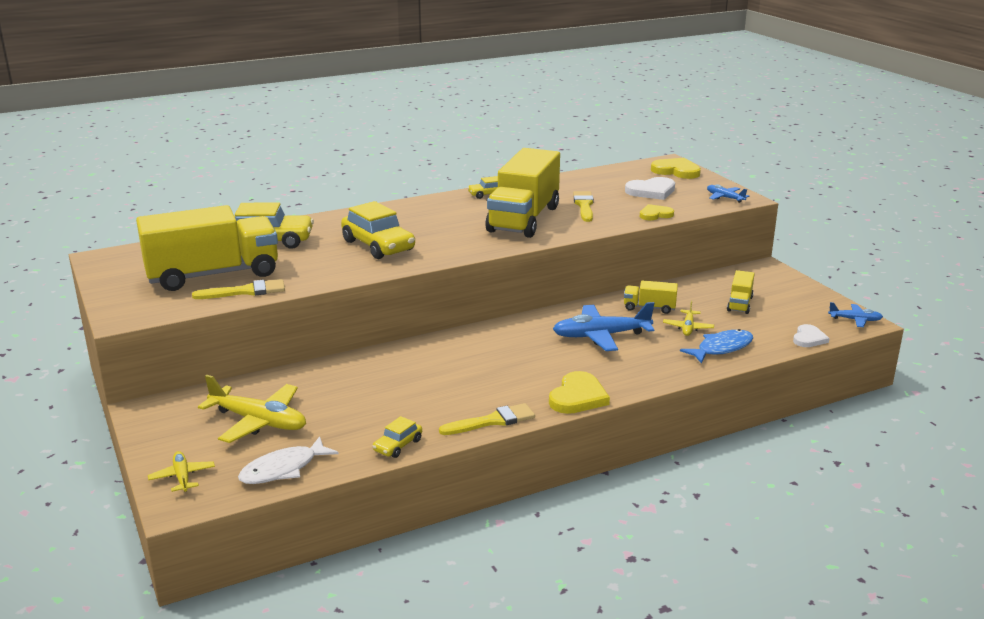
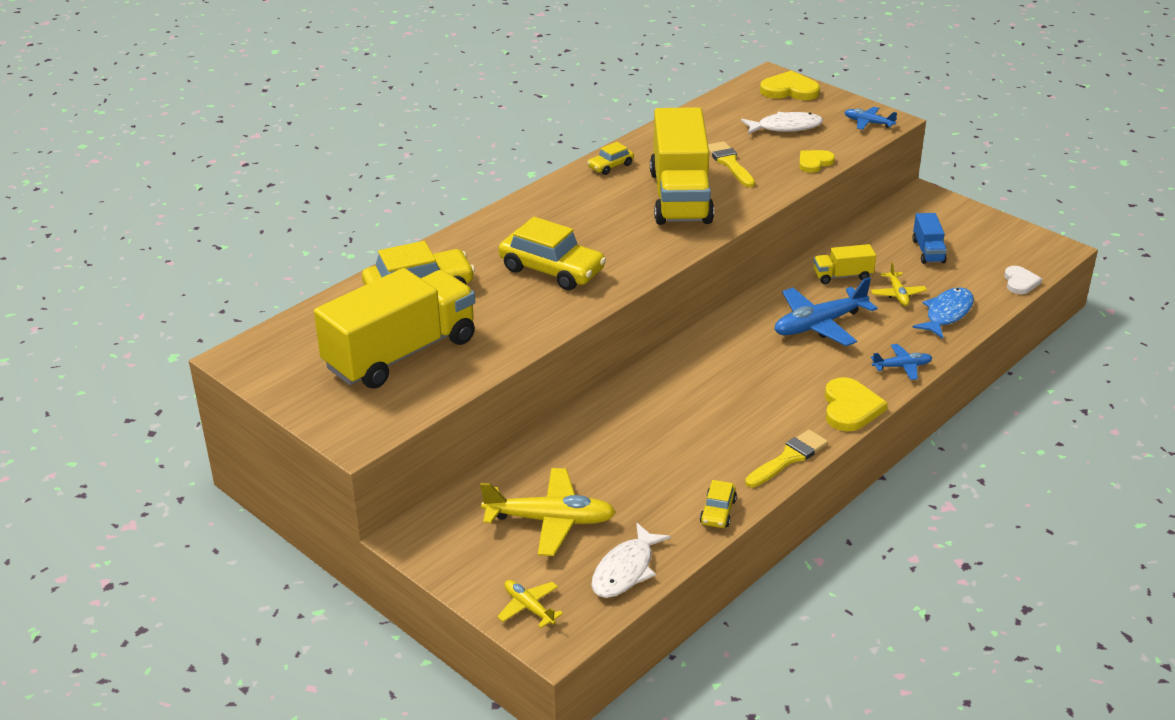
camera: 20 degrees left, 10 degrees up
yellow brush [192,279,285,299] -> none
white heart [625,177,675,200] -> white fish [741,112,823,134]
yellow truck [727,270,755,314] -> blue truck [912,213,947,264]
blue plane [828,302,883,327] -> blue plane moved to [871,344,932,380]

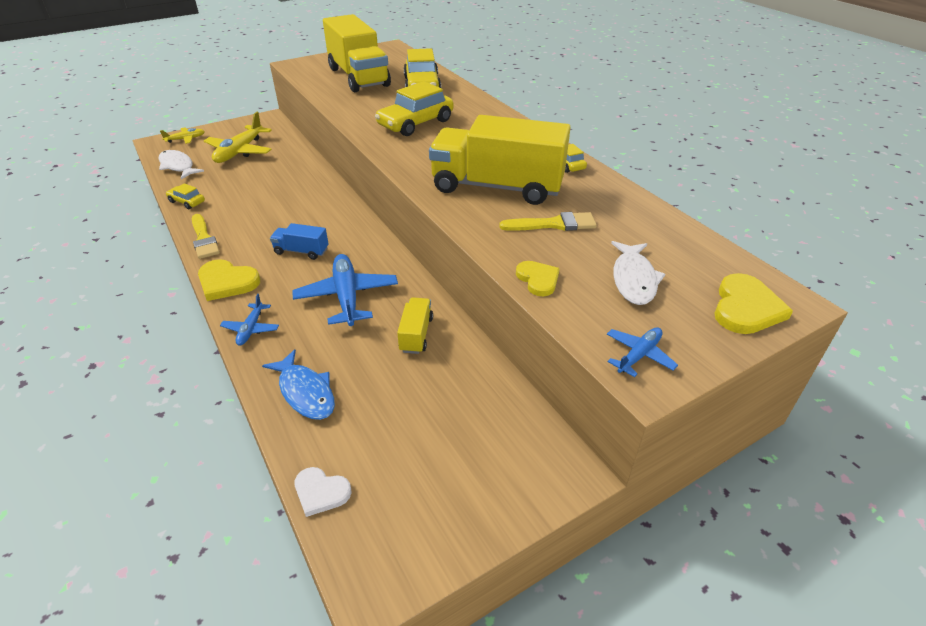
camera: 105 degrees right, 5 degrees up
yellow plane [871,262,927,306] -> none
blue truck [912,213,947,264] -> blue truck moved to [270,223,328,260]

